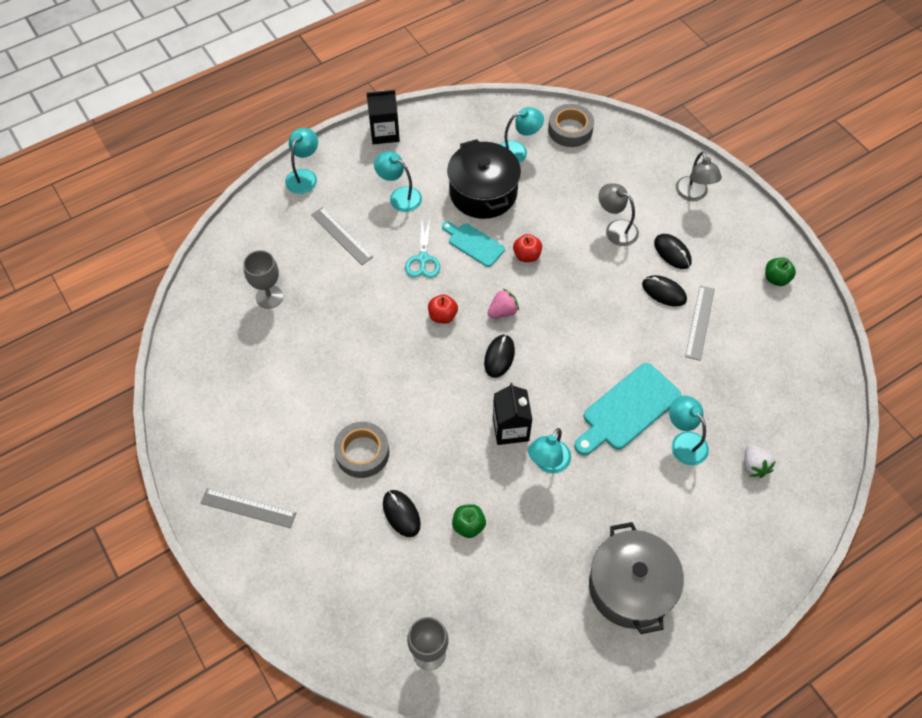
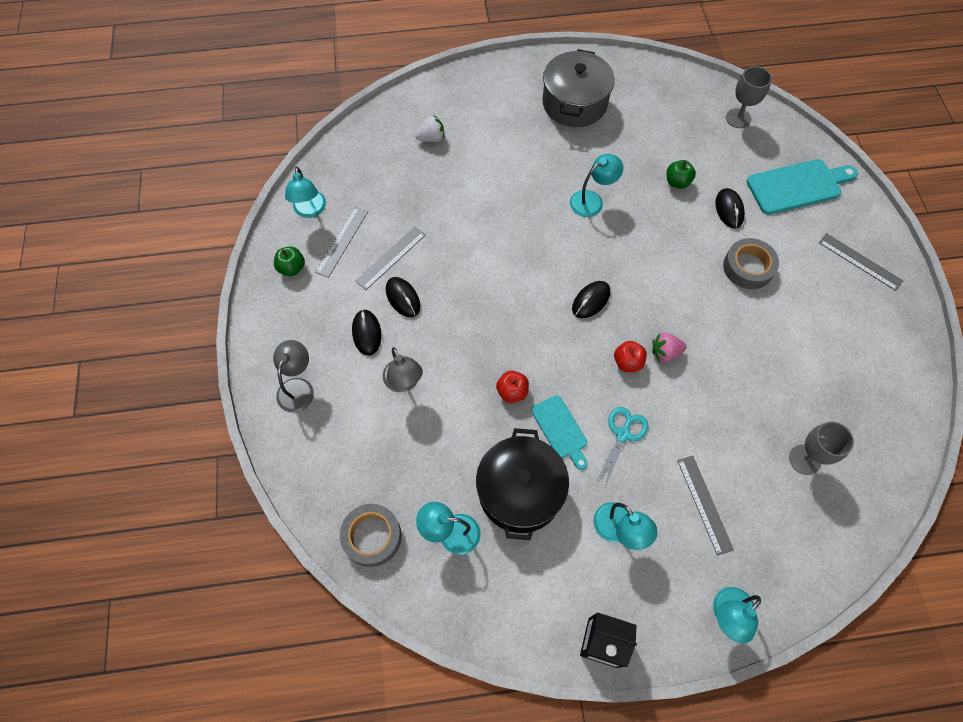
camera: 155 degrees left, 5 degrees up
pink strawberry [488,289,519,318] -> pink strawberry moved to [652,333,687,362]
black carton [493,383,532,445] -> none
turquoise cutting board [574,363,681,455] -> turquoise cutting board moved to [747,159,858,215]
turquoise lamp [669,396,709,465] -> turquoise lamp moved to [285,167,326,218]
white strawberry [744,444,776,478] -> white strawberry turned 60 degrees clockwise [415,115,445,142]
none -> grey ruler [315,207,368,278]

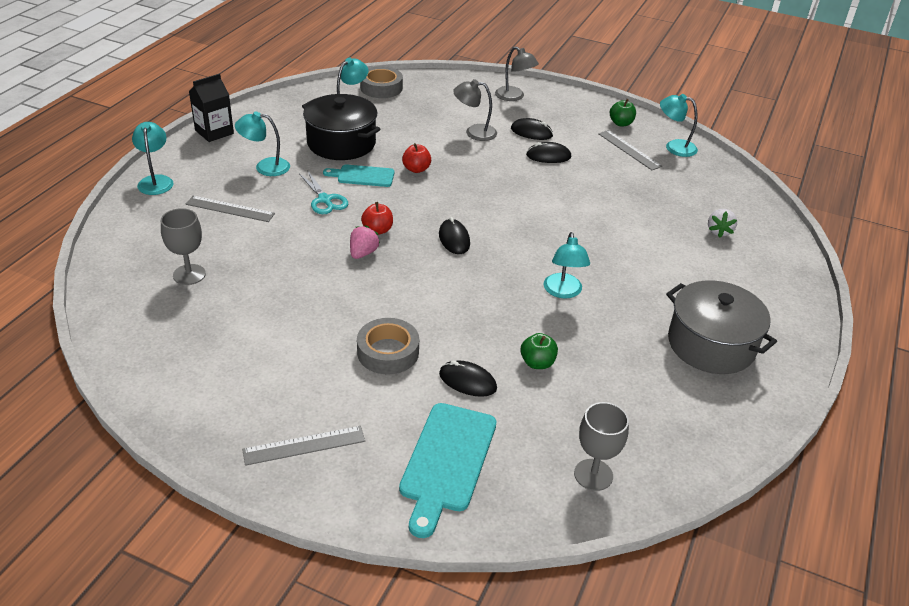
camera: 120 degrees right, 25 degrees down
grey ruler [355,227,426,290] -> none

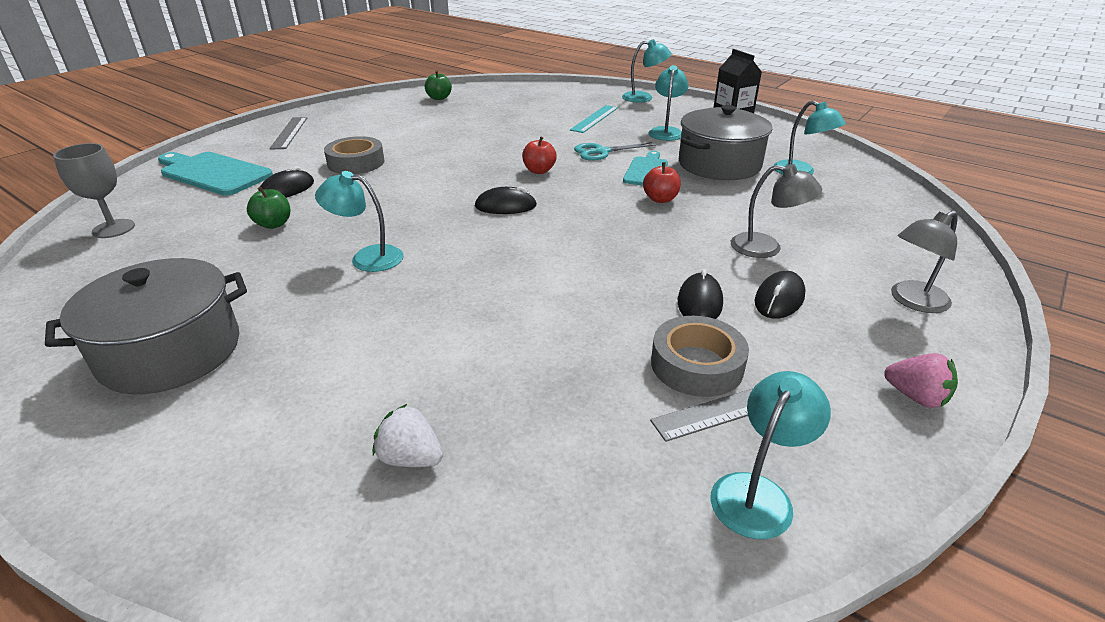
camera: 105 degrees right, 5 degrees down
grey goblet [161,208,206,285] -> none
grey ruler [186,196,275,222] -> turquoise ruler [570,105,618,133]
black pot [302,94,381,160] -> grey pot [679,105,773,180]
pink strawberry [350,225,380,259] -> pink strawberry moved to [884,353,958,408]
grey tape [360,66,403,98] -> grey tape moved to [651,316,749,397]
grey lamp [453,79,497,141] -> grey lamp turned 90 degrees clockwise [731,164,822,258]
green apple [610,99,636,126] -> green apple moved to [425,70,452,100]

